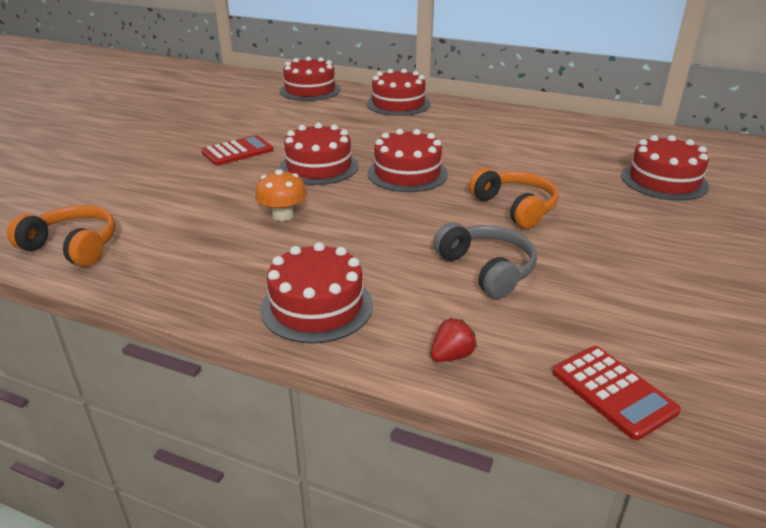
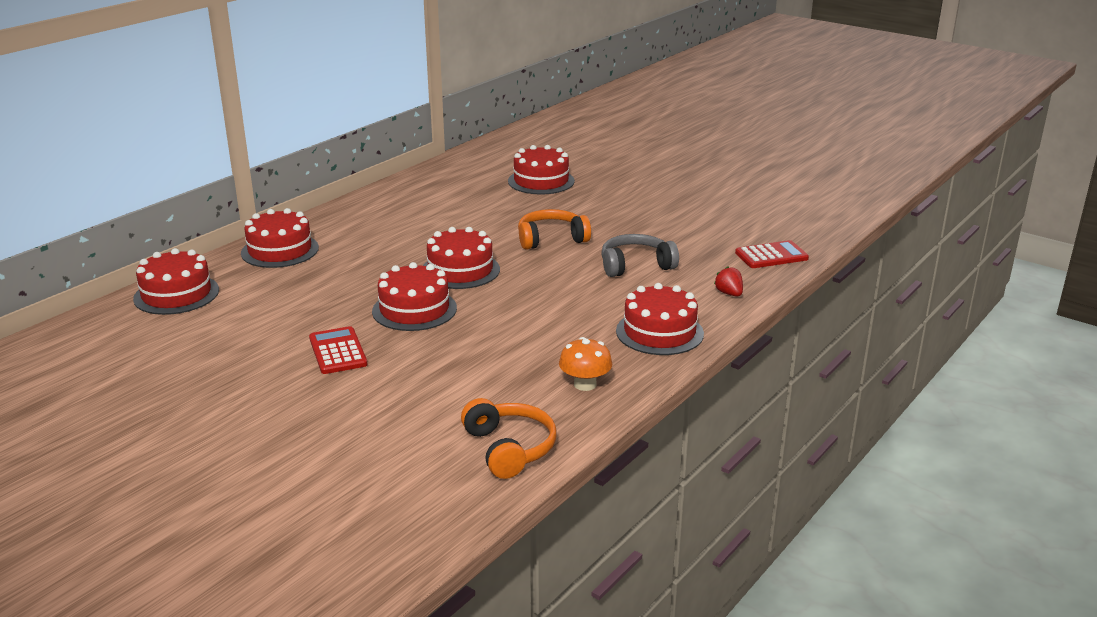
camera: 75 degrees left, 5 degrees down
orange headphones [7,205,116,267] -> orange headphones turned 120 degrees clockwise [461,398,556,479]
orange mushroom [255,169,307,221] -> orange mushroom moved to [559,337,613,391]

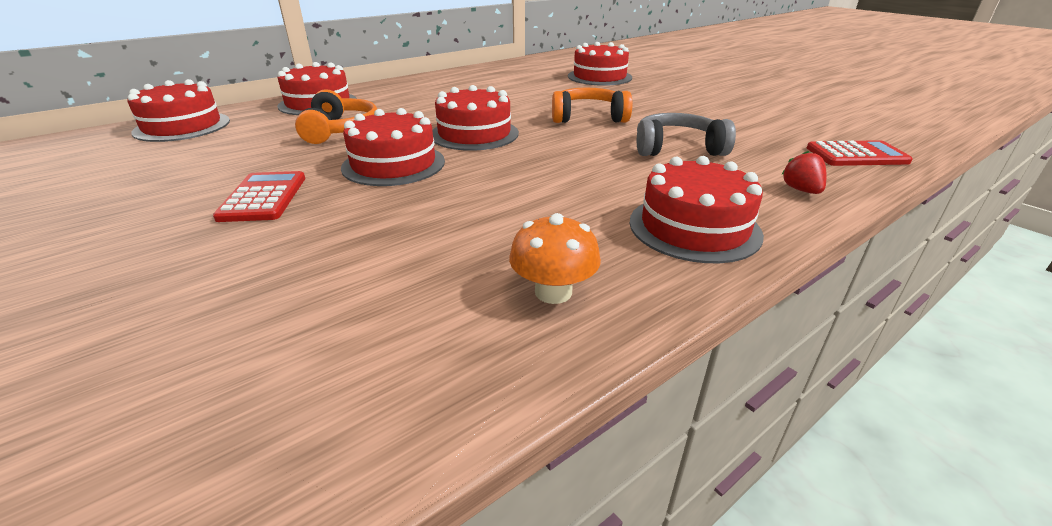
camera: 15 degrees right, 5 degrees up
orange headphones [461,398,556,479] -> orange headphones moved to [295,89,377,144]

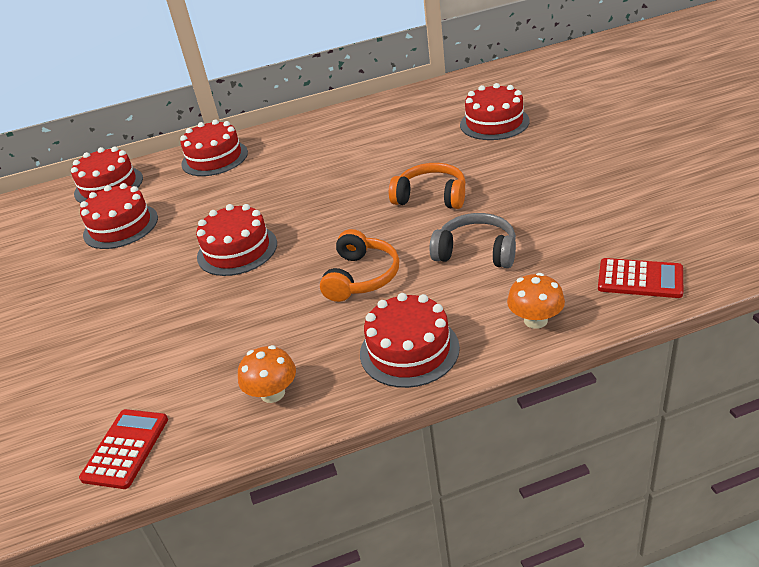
camera: 25 degrees right, 5 degrees up
red calculator [213,171,305,222] -> red calculator moved to [79,409,168,489]
orange headphones [295,89,377,144] -> orange headphones moved to [320,229,399,302]
red cake [432,85,519,151] -> red cake moved to [80,183,158,249]
red strawberry [782,151,826,194] -> orange mushroom [507,273,565,329]

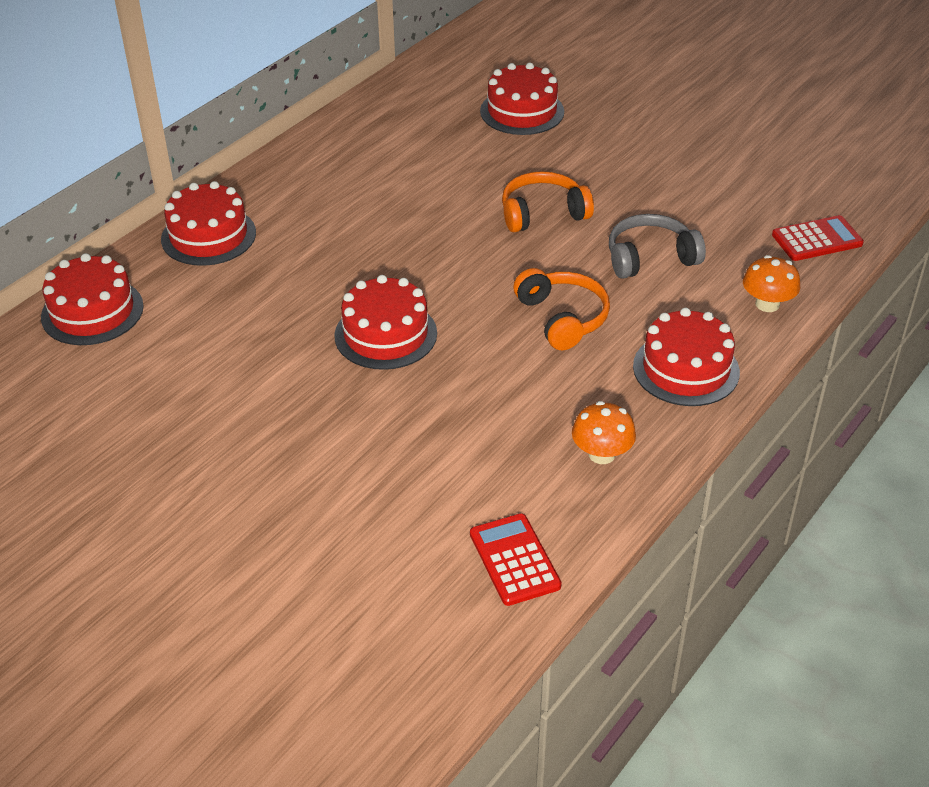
camera: 40 degrees left, 5 degrees up
red cake [80,183,158,249] -> none

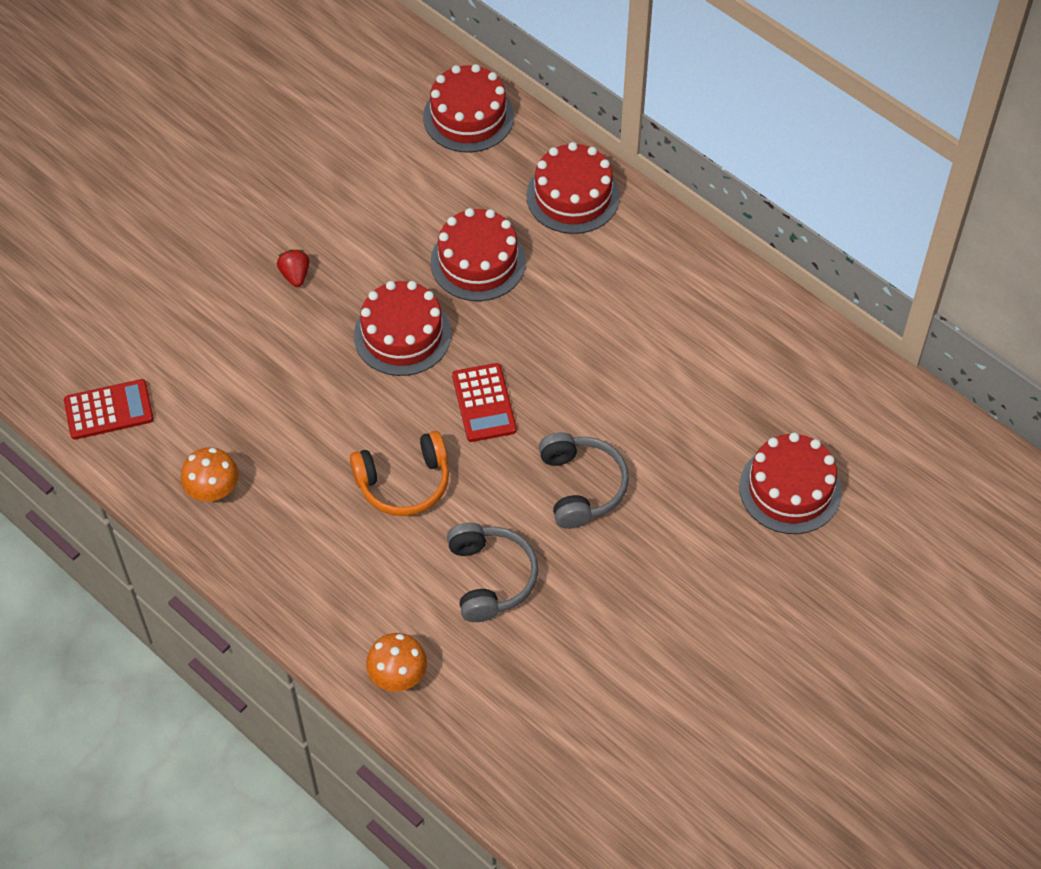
camera: 95 degrees right, 15 degrees up
orange headphones [502,171,594,232] -> grey headphones [539,432,629,529]
red cake [633,308,740,406] -> red cake moved to [430,208,526,301]
red calculator [772,215,864,261] -> red calculator moved to [452,363,517,442]
none -> red strawberry [277,250,309,287]

